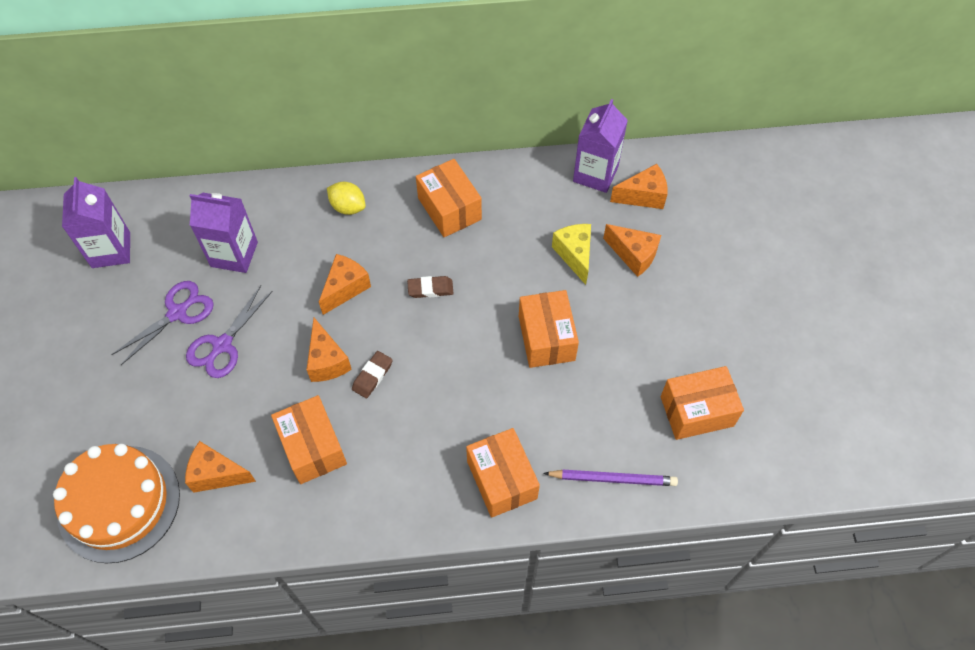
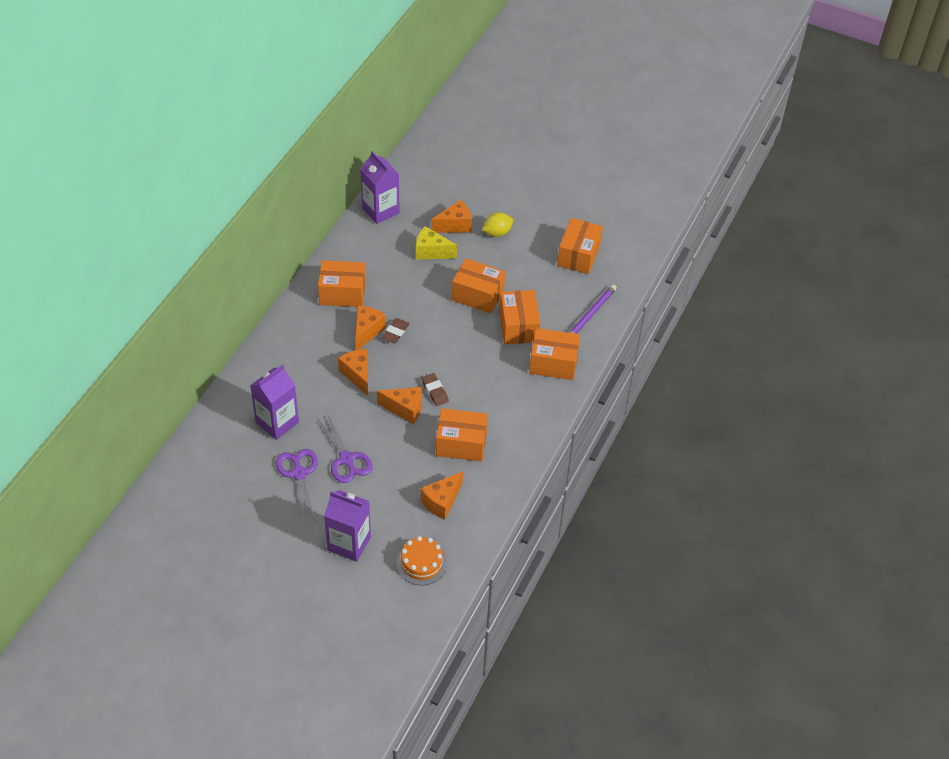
camera: 60 degrees left, 10 degrees down
orange cake [53,444,180,563] -> orange cake [396,536,447,586], size x0.55
purple carton [62,177,130,268] -> purple carton moved to [324,490,371,562]
yellow lemon [327,182,366,215] -> yellow lemon moved to [482,213,513,237]
orange cheese [610,164,668,209] -> orange cheese moved to [355,305,386,350]
none -> orange box [499,290,540,344]

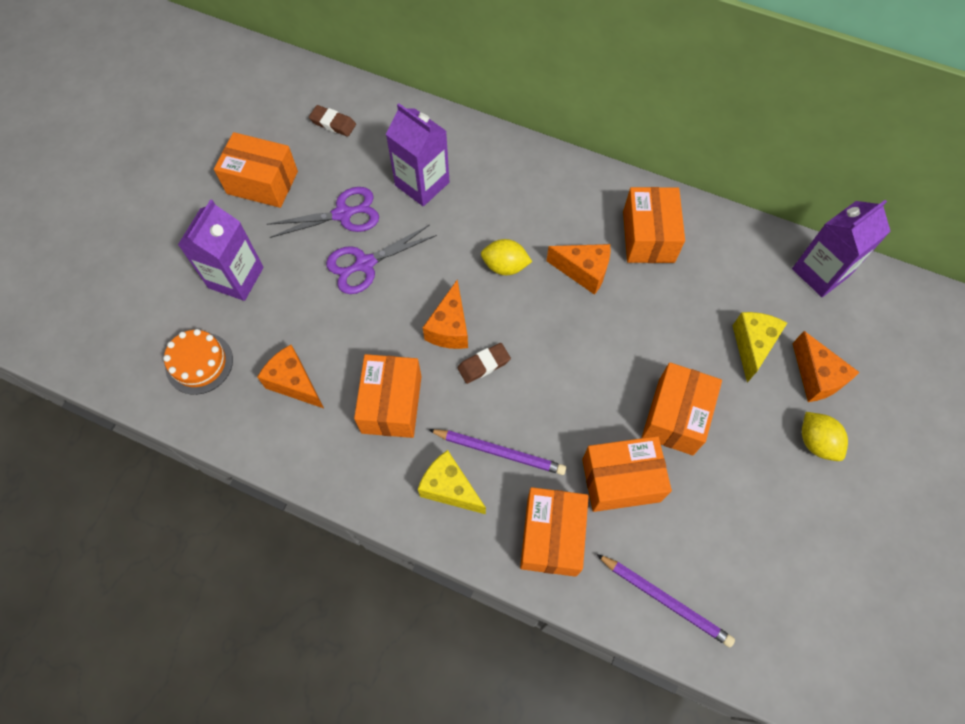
camera: 90 degrees right, 15 degrees up
orange cheese [338,349,368,396] -> yellow lemon [481,239,532,275]
brown eraser [382,318,409,343] -> brown eraser moved to [309,105,356,137]
orange box [557,218,603,274] -> orange box moved to [214,132,298,208]
none -> yellow cheese [418,450,486,514]
none -> purple pencil [428,429,566,475]

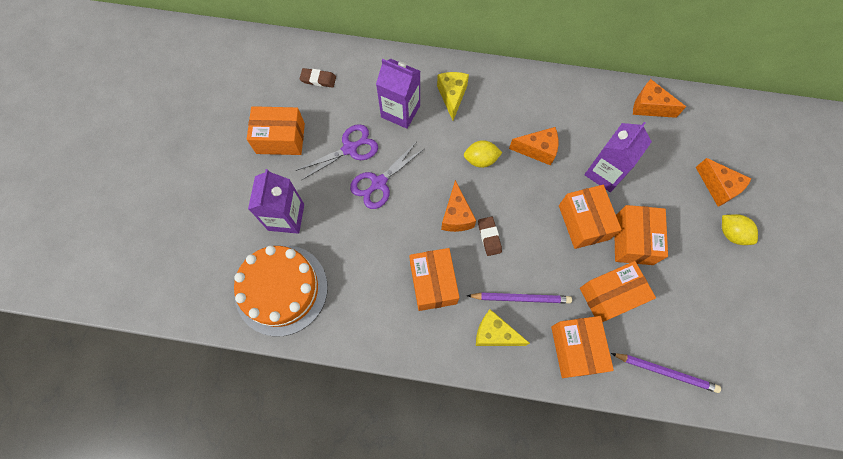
camera: 15 degrees left, 5 degrees up
orange cake [163,329,233,395] -> orange cake [234,245,328,336], size x1.81
orange cheese [257,345,324,408] -> orange cheese moved to [633,79,686,118]
brown eraser [457,343,511,384] -> brown eraser turned 60 degrees counterclockwise [478,216,502,256]
orange box [623,187,685,263] -> orange box moved to [559,185,622,249]
yellow cheese [732,312,787,383] -> yellow cheese moved to [437,72,469,121]
purple carton [792,200,891,297] -> purple carton moved to [584,122,652,192]

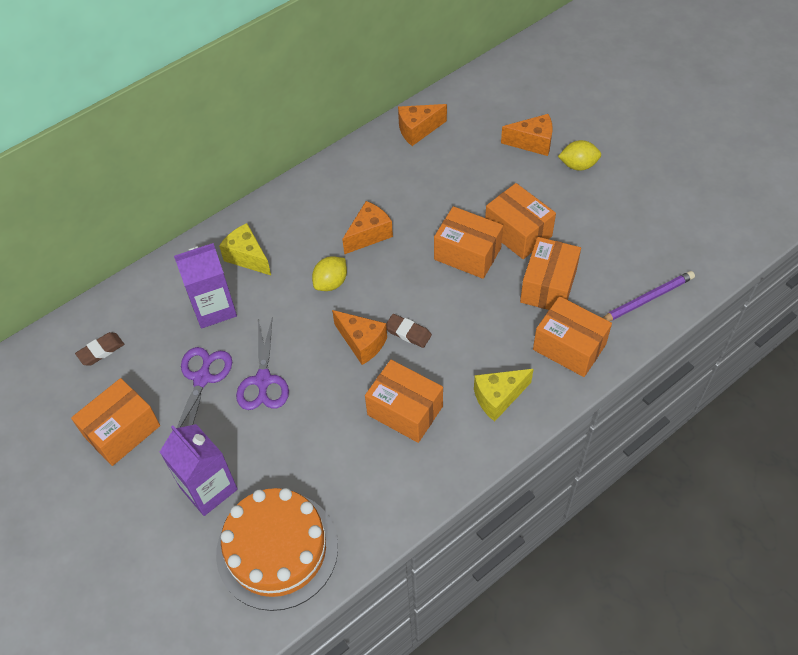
camera: 45 degrees left, 15 degrees down
purple pencil [467,293,572,304] -> none
purple carton [584,122,652,192] -> none

